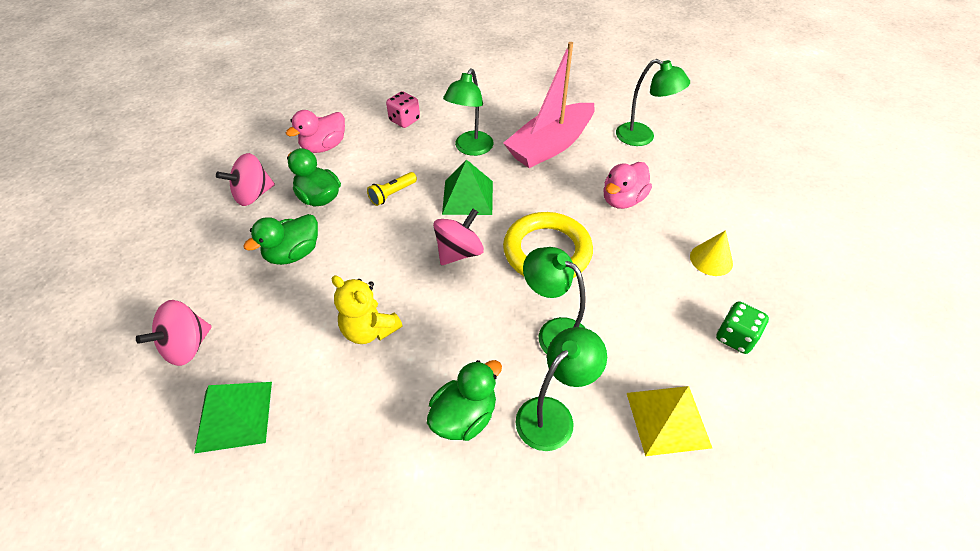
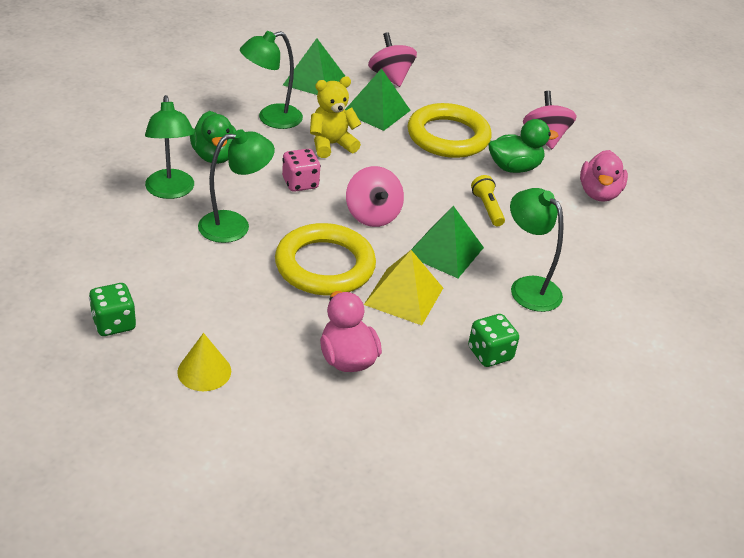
camera: 115 degrees right, 10 degrees down
green duck [244,214,318,265] -> yellow ring [408,103,492,158]
pink duck [286,110,345,153] -> pink duck turned 150 degrees counterclockwise [580,150,628,202]
pink dice [386,91,420,128] -> pink dice moved to [282,149,321,192]
pink boat [503,42,595,168] -> green dice [468,314,519,367]
green lamp [616,59,690,146] -> green lamp moved to [240,31,303,129]
yellow pyramid [627,386,712,456] -> yellow pyramid moved to [364,250,443,325]
none -> green pyramid [345,68,411,131]

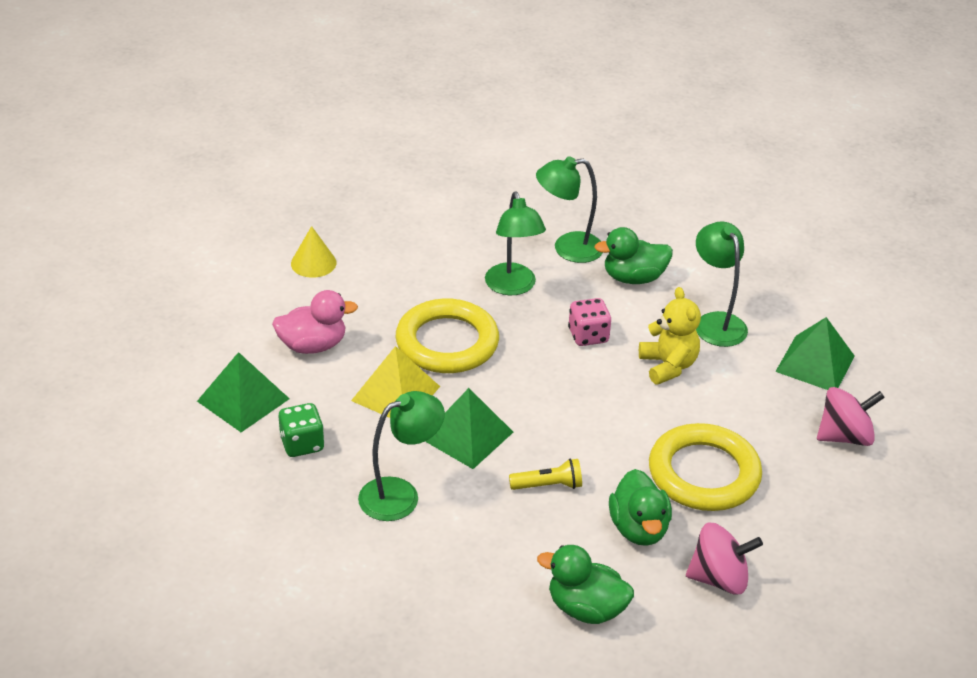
camera: 100 degrees right, 0 degrees up
green dice [89,283,136,336] -> none
green pyramid [345,68,411,131] -> green pyramid moved to [197,352,290,432]
pink spinning top [346,166,404,227] -> none
pink duck [580,150,628,202] -> green duck [537,545,634,624]

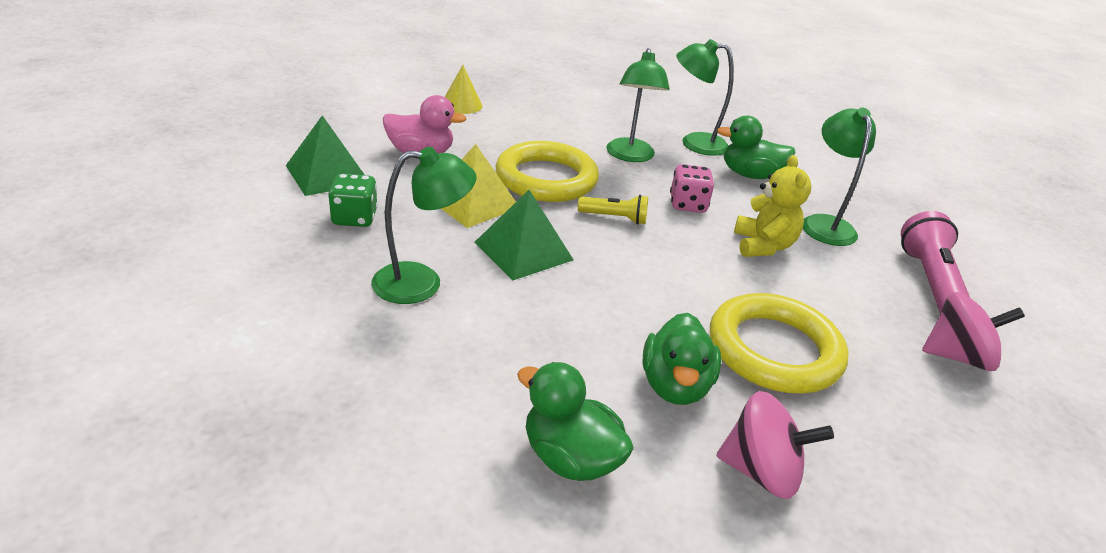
camera: 15 degrees right, 5 degrees down
yellow flashlight [509,458,582,490] -> yellow flashlight moved to [578,195,648,225]
green pyramid [775,317,855,390] -> pink flashlight [901,211,970,314]

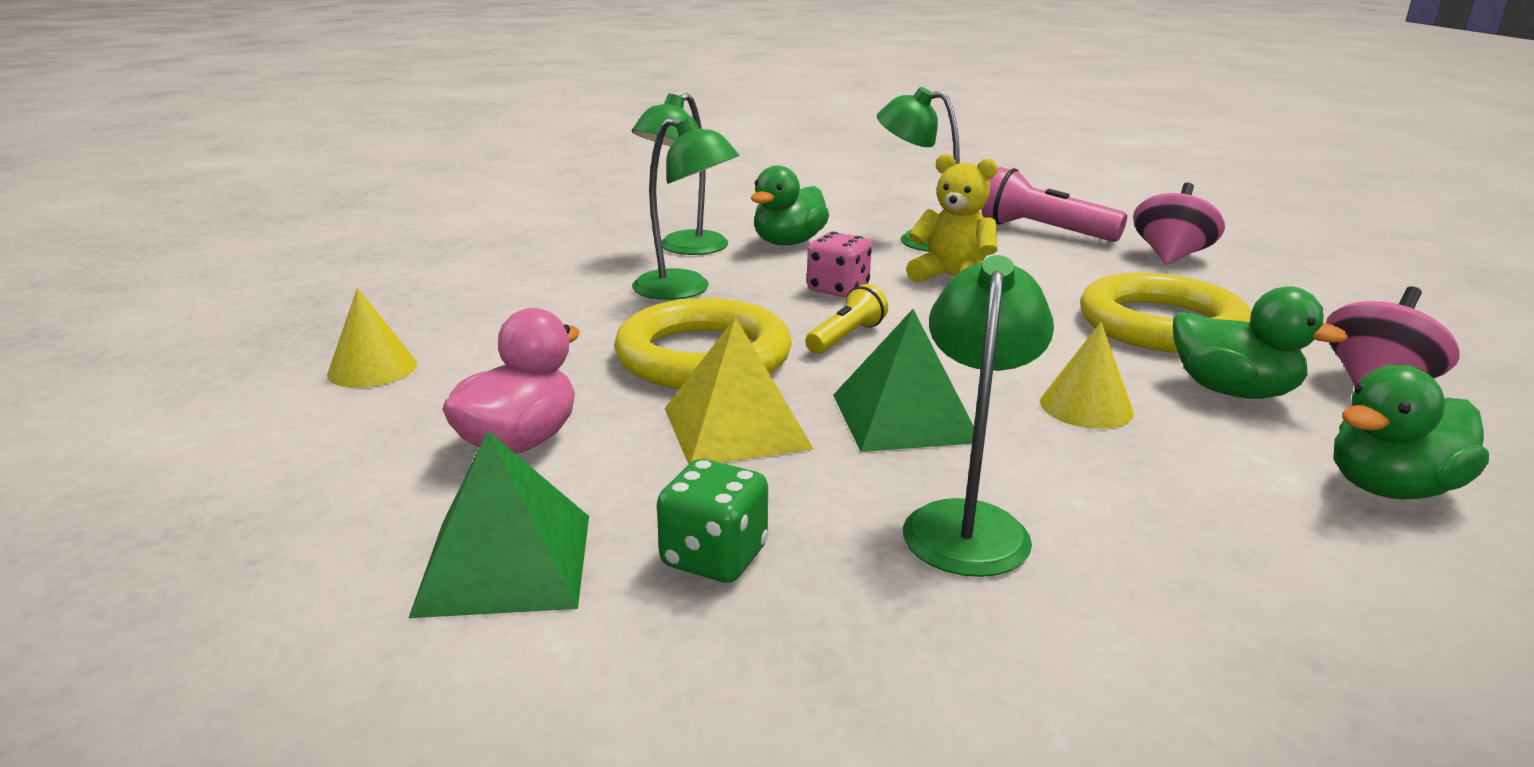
camera: 60 degrees left, 10 degrees down
none -> yellow cone [1040,322,1134,429]

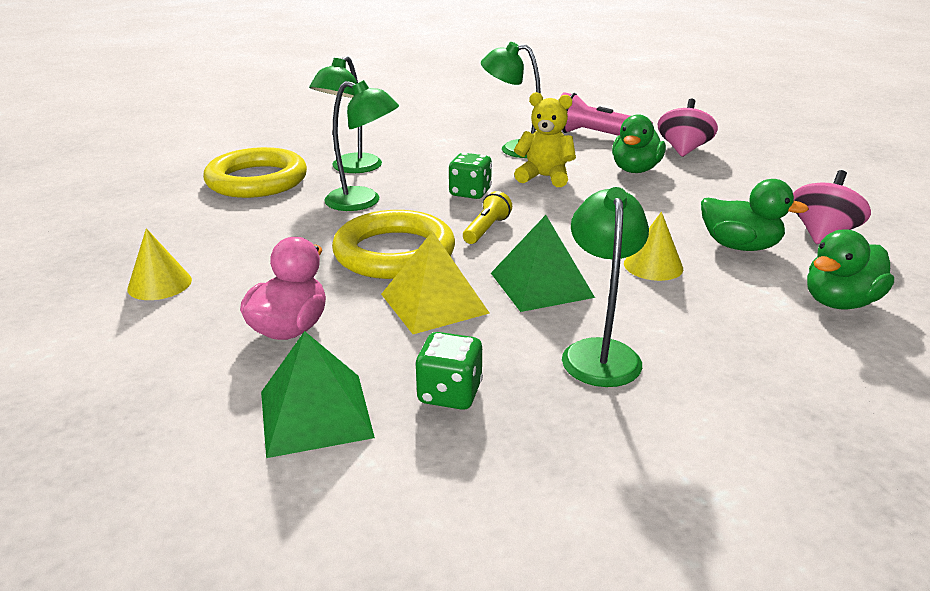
camera: 10 degrees left, 5 degrees up
green duck [751,165,829,245] -> green duck moved to [612,114,666,173]
pink dice [807,232,872,297] -> green dice [449,153,492,199]
yellow ring [1080,273,1251,353] -> yellow ring moved to [203,147,307,198]

